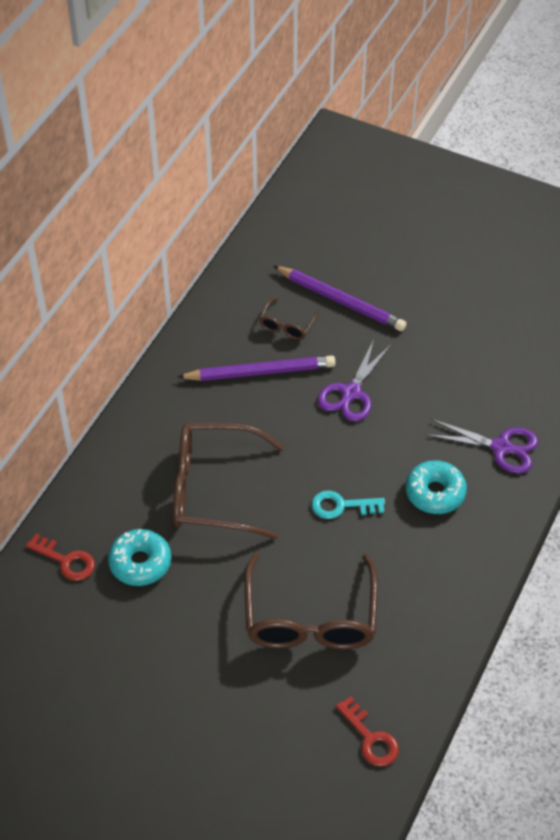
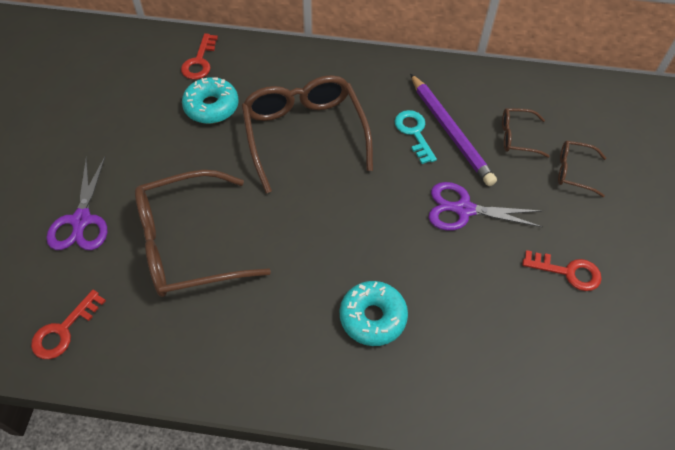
camera: 70 degrees right, 5 degrees up
purple pencil [274,266,407,331] -> brown glasses [558,140,606,197]
turquoise key [311,491,385,519] -> turquoise key moved to [395,110,437,164]
purple scissors [427,419,538,473] -> purple scissors moved to [46,157,107,250]
none -> red key [522,250,602,291]

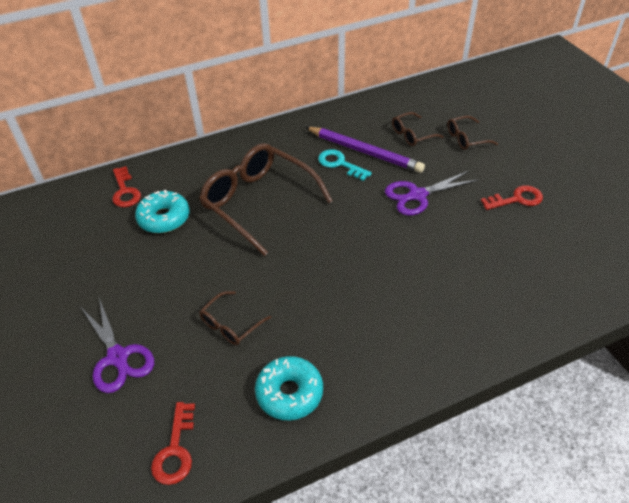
camera: 30 degrees left, 10 degrees down
brown glasses [135,170,271,297] -> brown glasses [199,291,271,345], size x0.46
turquoise donut [340,281,408,346] -> turquoise donut moved to [255,356,323,421]

